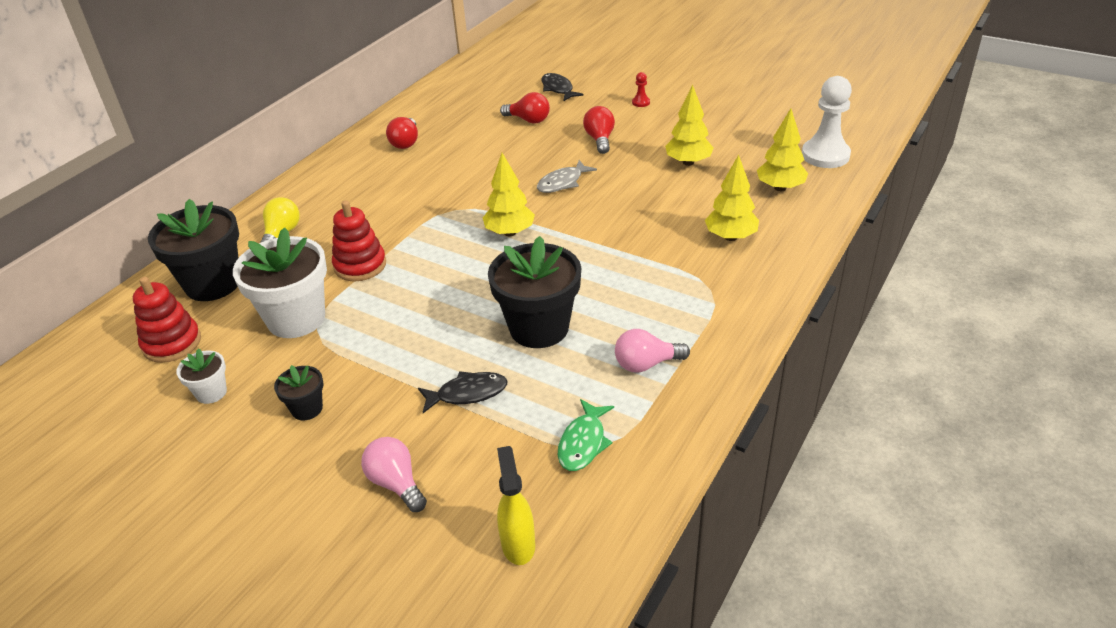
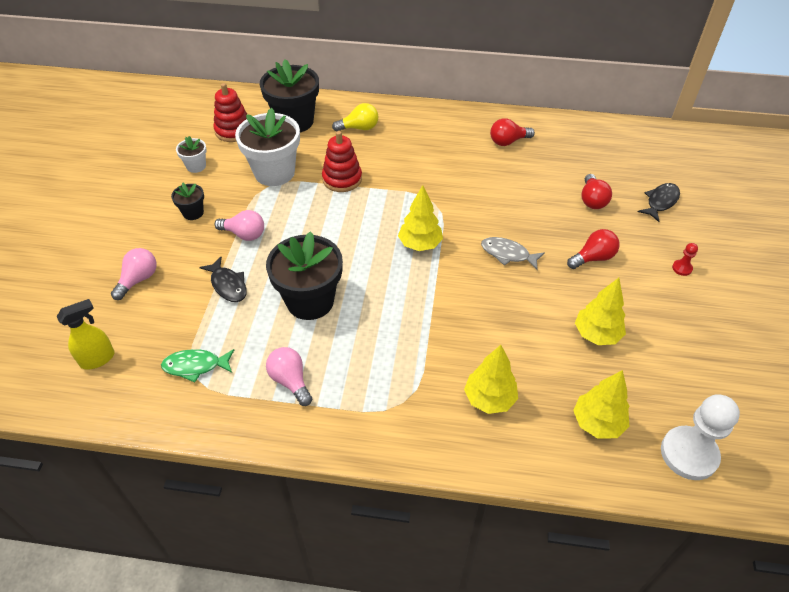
camera: 65 degrees right, 10 degrees up
none -> pink light bulb [215,210,264,241]

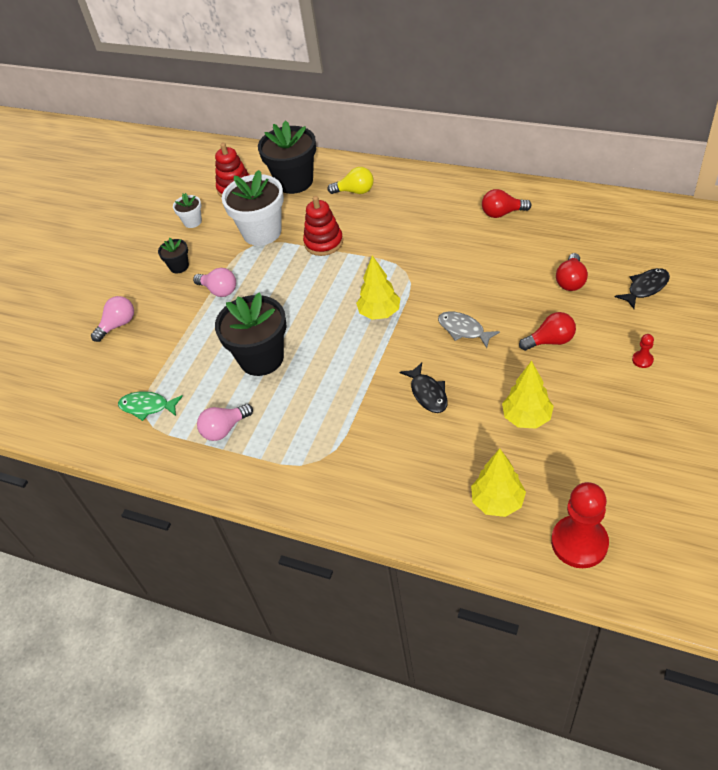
camera: 20 degrees right, 0 degrees up
yellow spray bottle [57,299,115,370] -> none
black fish [199,257,247,302] -> black fish moved to [400,362,448,413]
pink light bulb [266,347,312,406] -> pink light bulb turned 105 degrees counterclockwise [197,404,253,441]
yellow tree [464,345,518,414] -> none
white pawn [661,394,740,480] -> red pawn [551,482,609,568]

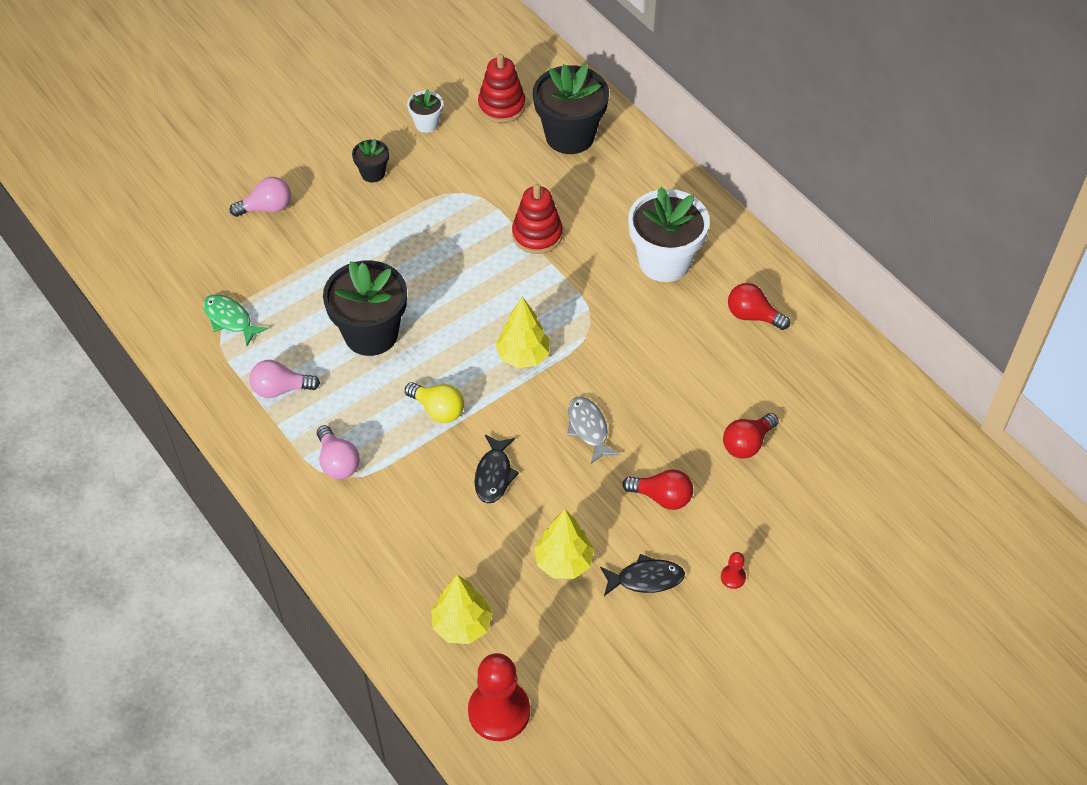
camera: 25 degrees right, 5 degrees up
pink light bulb [193,268,236,297] -> pink light bulb moved to [317,425,360,479]
white flower pot [222,170,284,246] -> white flower pot moved to [628,187,710,282]
yellow light bulb [328,167,374,194] -> yellow light bulb moved to [405,382,464,423]
black fish [615,268,670,309] -> black fish moved to [600,554,685,596]

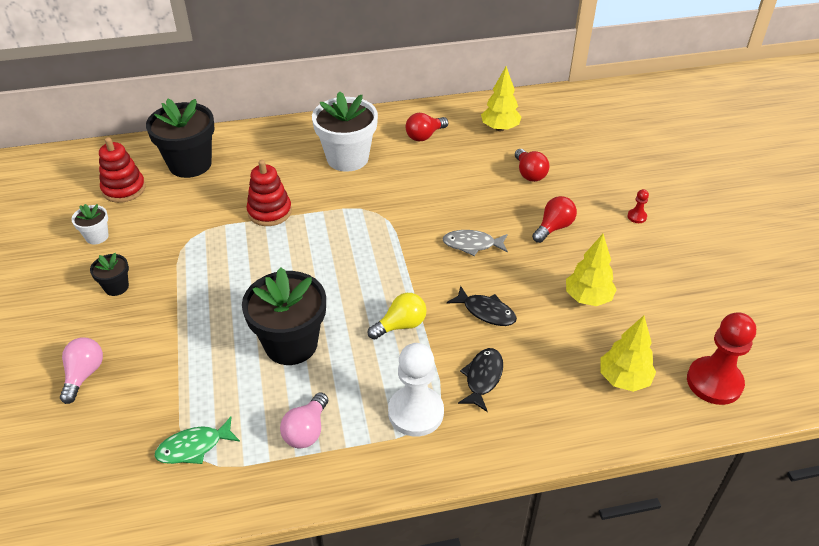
camera: 65 degrees left, 10 degrees down
pink light bulb [317,425,360,479] -> white pawn [388,343,444,437]
yellow tree [495,297,550,368] -> yellow tree moved to [481,66,521,131]
black fish [600,554,685,596] -> black fish moved to [458,348,503,412]

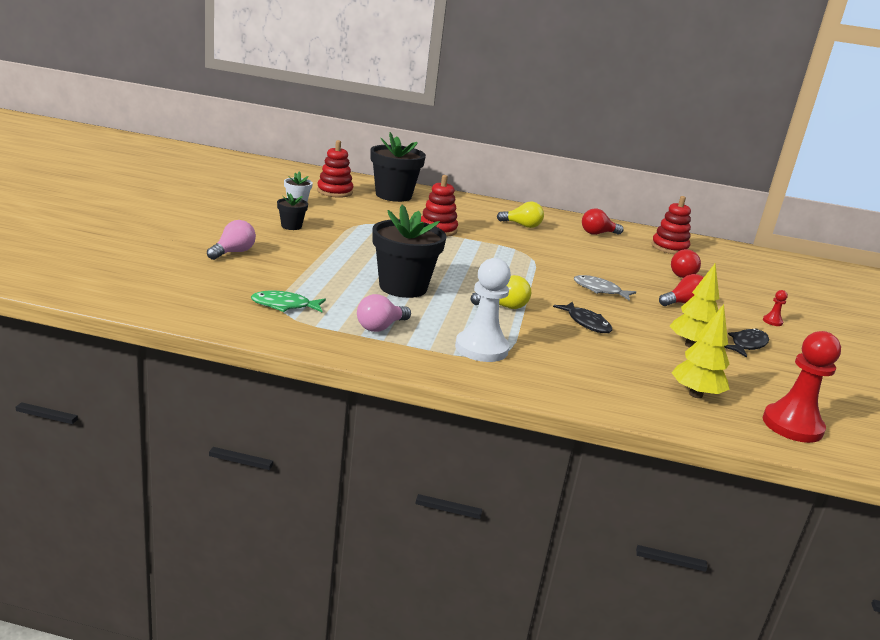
camera: 20 degrees right, 20 degrees down
white flower pot [312,91,378,172] -> yellow light bulb [497,202,544,228]
black fish [458,348,503,412] -> black fish moved to [724,328,769,358]
yellow tree [481,66,521,131] -> red stacking toy [651,196,691,254]

